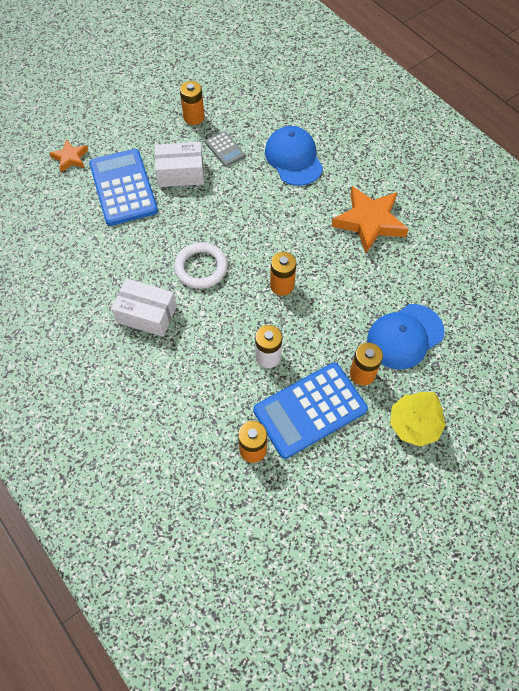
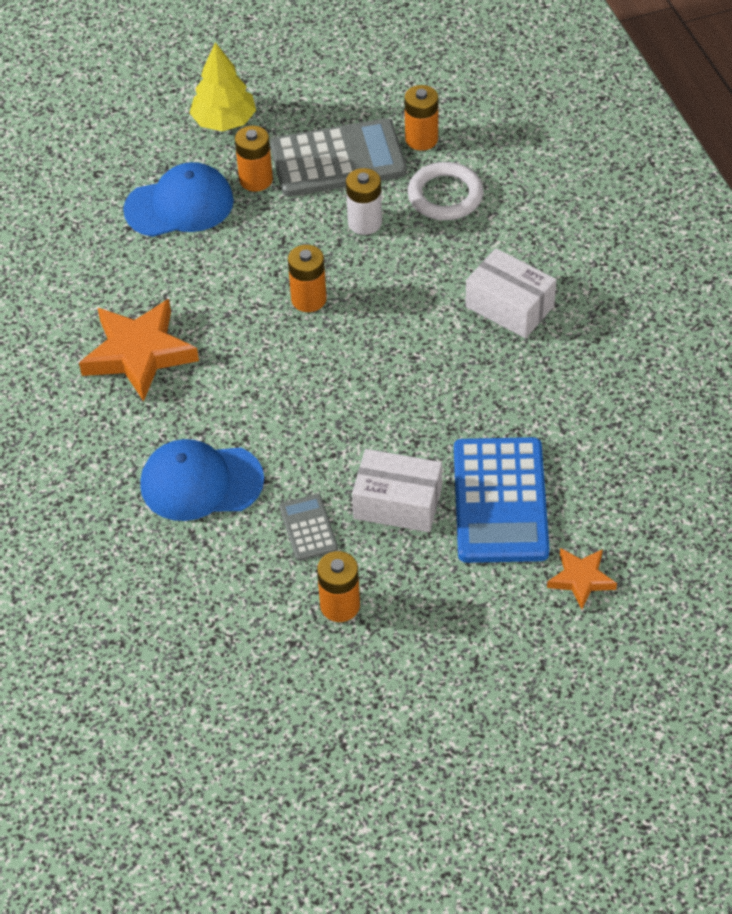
camera: 160 degrees left, 10 degrees down
white ring [174,242,228,289] -> white ring moved to [408,162,483,220]
blue calculator [253,363,368,459] -> grey calculator [270,118,407,197]
blue cap [265,126,323,186] -> blue cap turned 90 degrees clockwise [140,439,264,521]

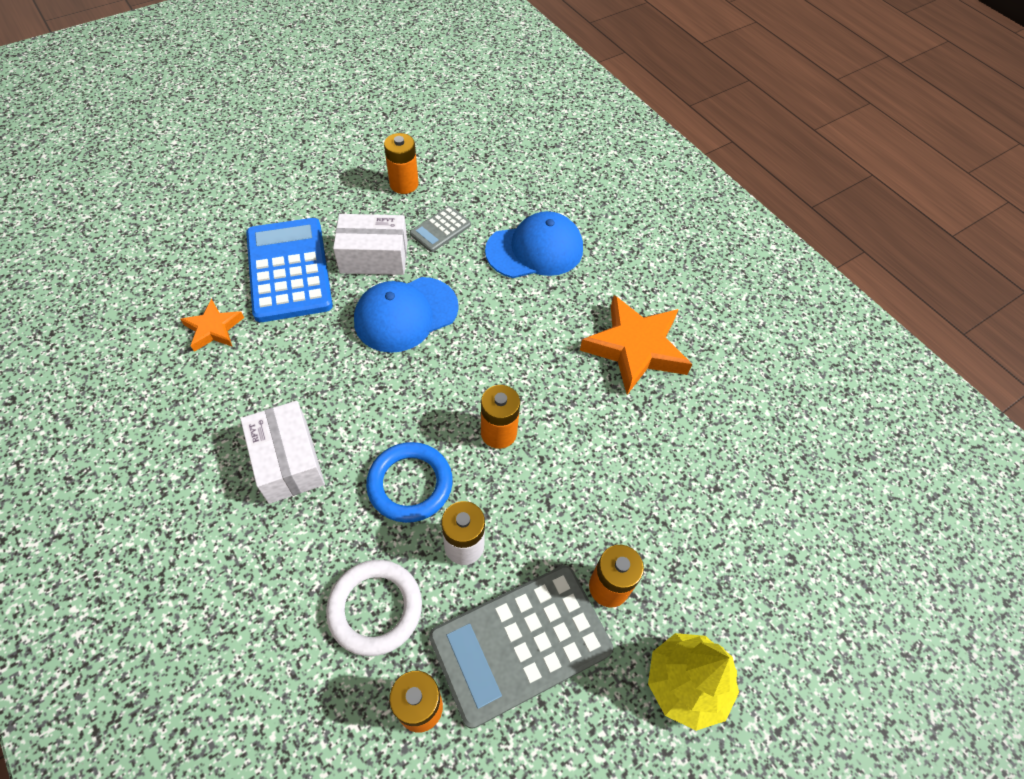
camera: 160 degrees right, 5 degrees up
blue cap [123,162,234,237] -> blue cap moved to [354,277,459,353]
grey calculator [279,494,338,561] -> grey calculator turned 75 degrees clockwise [410,206,471,252]
white box [465,248,557,338] -> white box turned 45 degrees clockwise [240,401,325,504]
orange star [547,548,617,609] -> orange star moved to [180,299,244,352]
none -> blue ring [366,442,453,523]

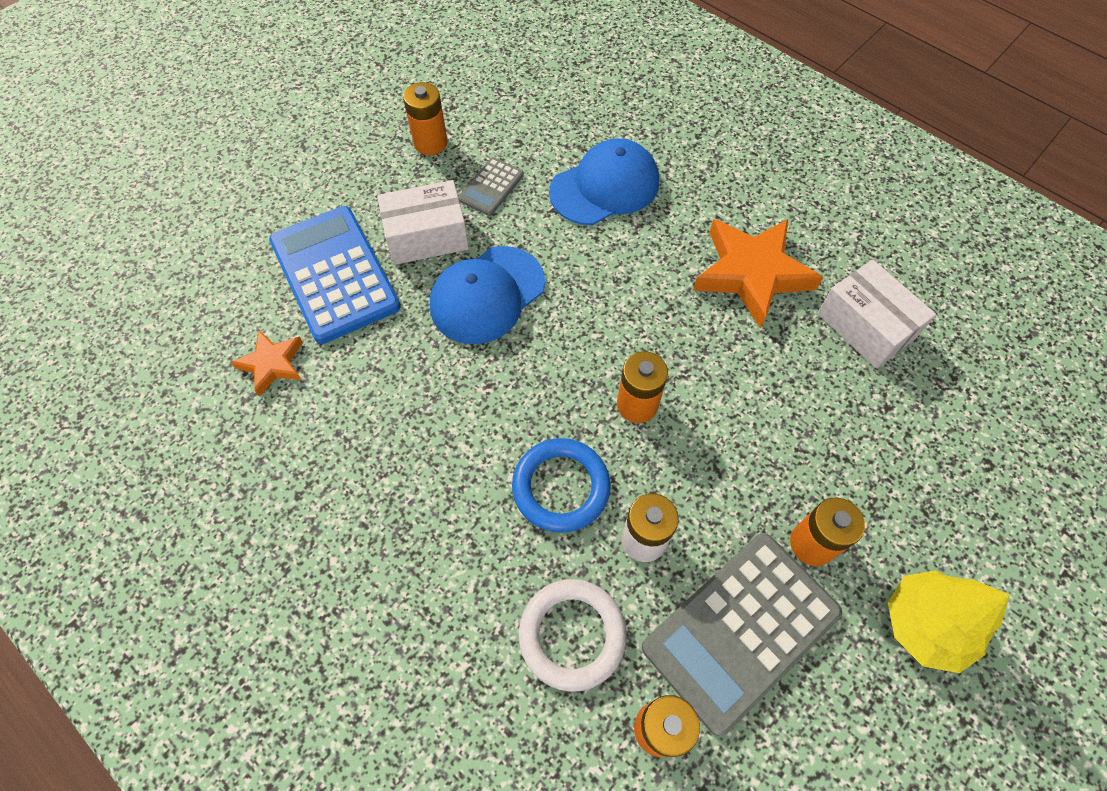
camera: 10 degrees left, 5 degrees up
white box [240,401,325,504] -> white box moved to [817,259,936,369]

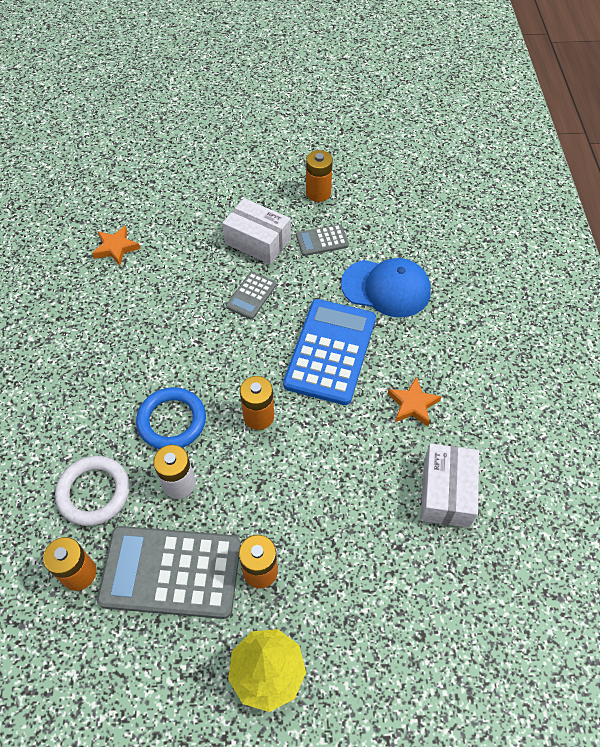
camera: 45 degrees right, 5 degrees down
blue calculator [269,206,401,344] -> blue calculator moved to [283,299,376,405]
blue cap [430,246,545,344] -> grey calculator [226,272,277,319]
orange star [693,219,823,328] -> orange star [388,377,442,427], size x0.54

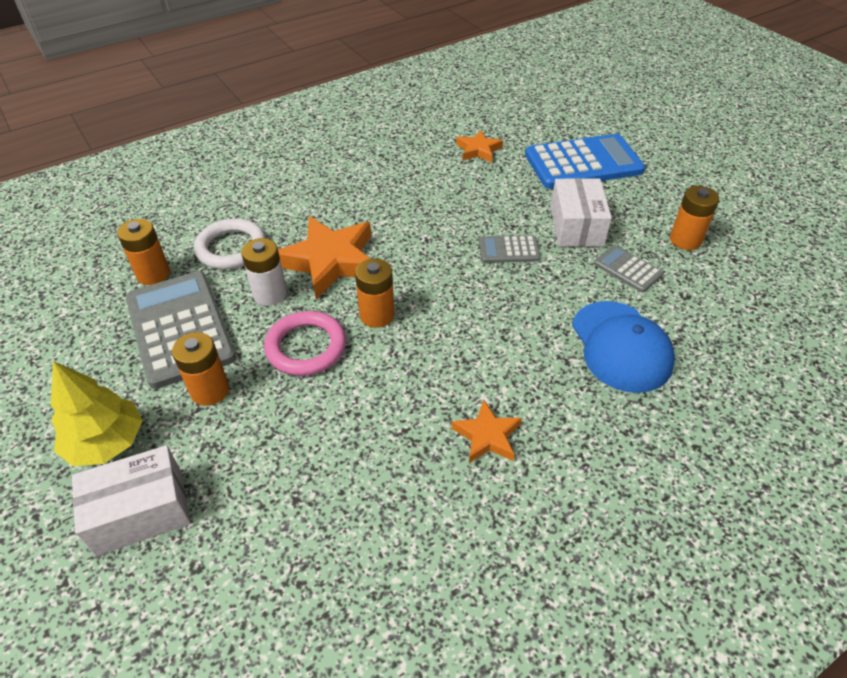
camera: 60 degrees right, 10 degrees down
blue ring [136,387,206,449] -> orange star [278,216,371,299]
blue calculator [283,299,376,405] -> blue calculator moved to [525,134,645,189]
white box [420,444,479,528] -> white box moved to [72,445,191,556]
none -> pink ring [264,311,346,376]

